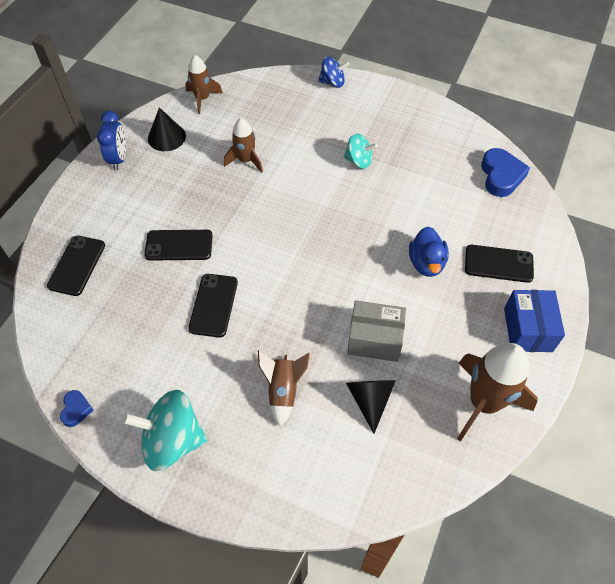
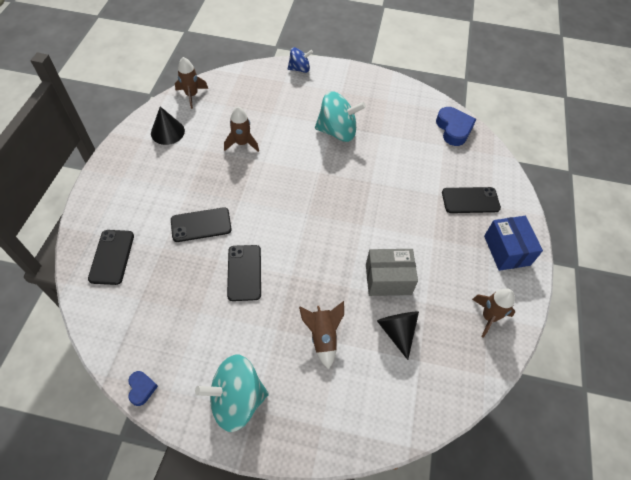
camera: 15 degrees left, 0 degrees up
blue clock [97,111,126,170] -> none
turquoise spinning top [344,133,378,169] -> turquoise spinning top [315,91,366,142], size x1.70
blue duck [409,227,449,277] -> none
brown rocket [457,343,538,441] -> brown rocket [472,288,515,338], size x0.59

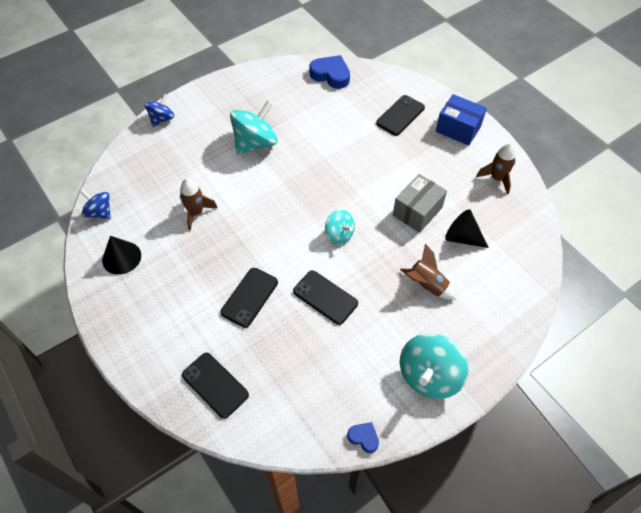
camera: 45 degrees left, 0 degrees up
brown rocket [175,57,208,109] -> blue spinning top [80,190,111,219]
none -> turquoise spinning top [325,209,355,244]

